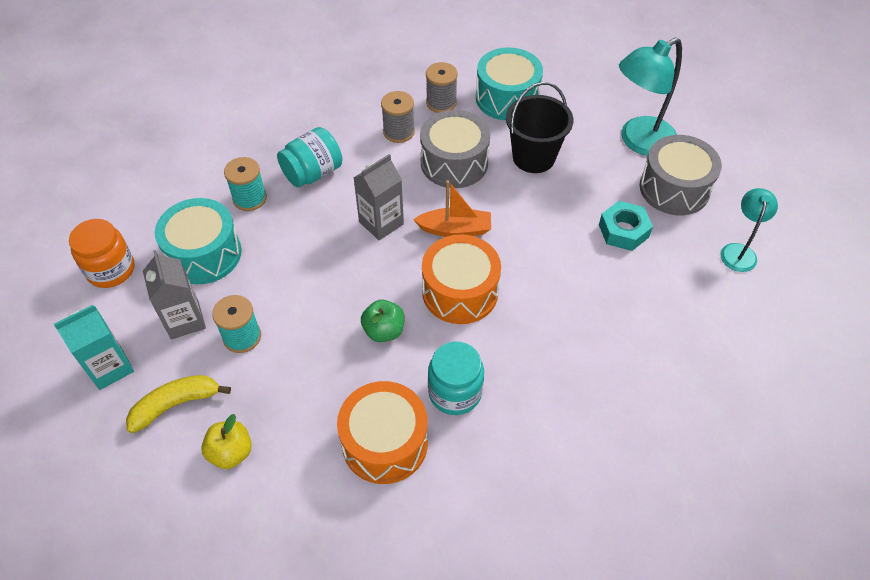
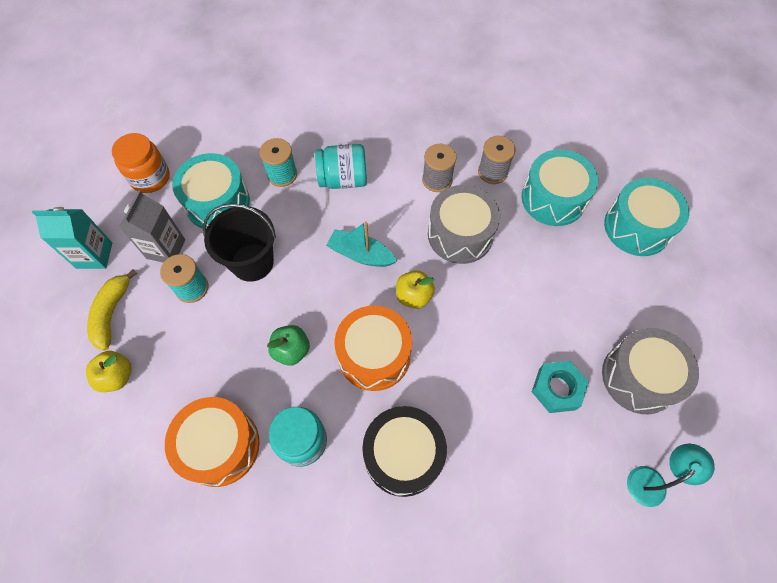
camera: 35 degrees right, 10 degrees up
yellow banana [126,375,231,433] -> yellow banana turned 90 degrees counterclockwise [87,269,138,351]
grey carton [353,154,404,241] -> turquoise boat [326,221,397,267]
orange boat [413,180,491,237] -> yellow apple [396,270,435,309]
black bucket [506,82,573,173] -> black bucket moved to [203,203,276,282]
turquoise lamp [619,37,682,156] -> none
none -> black drum [362,406,447,497]
none -> turquoise drum [604,178,690,256]

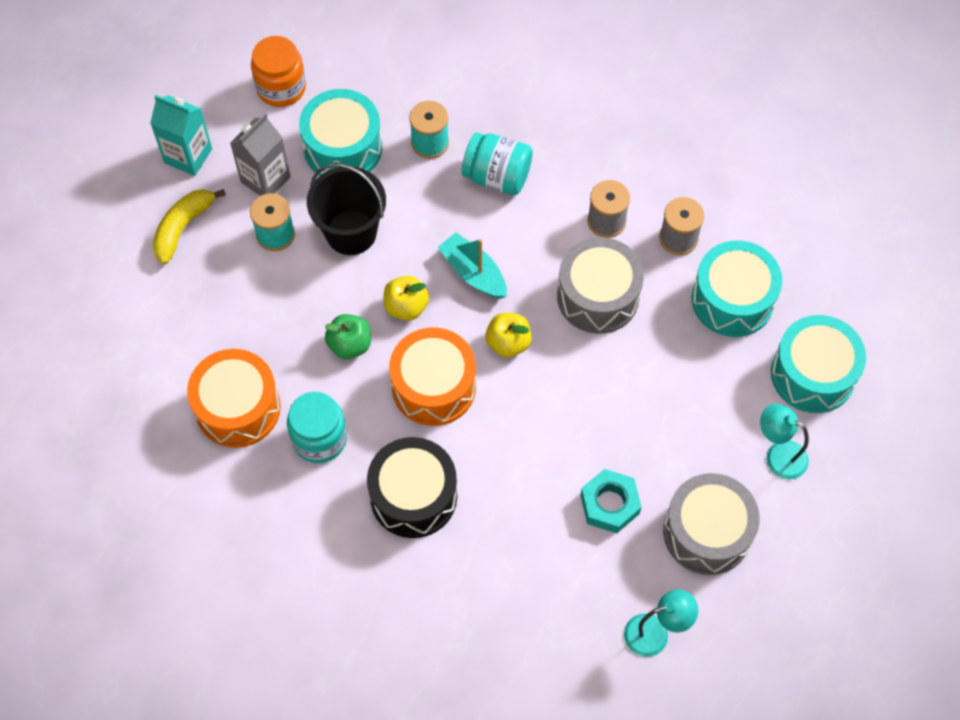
camera: 25 degrees right, 0 degrees up
yellow apple [86,351,132,392] -> yellow apple moved to [384,276,429,321]
none -> turquoise lamp [760,404,809,480]

